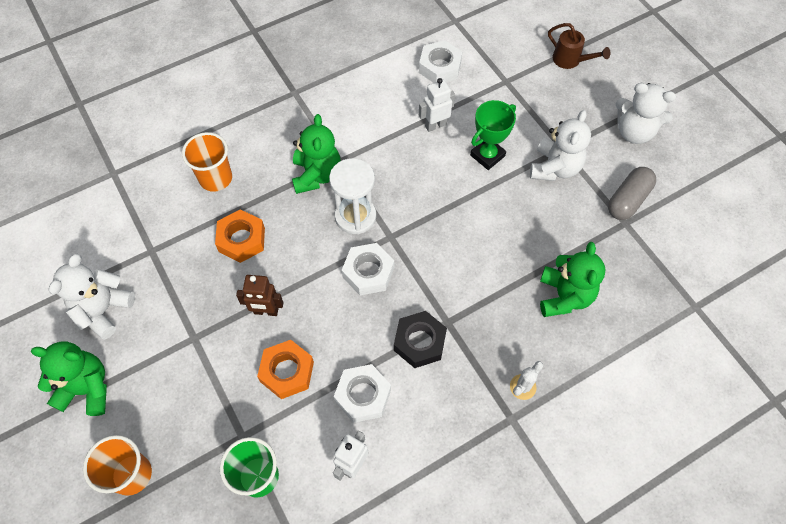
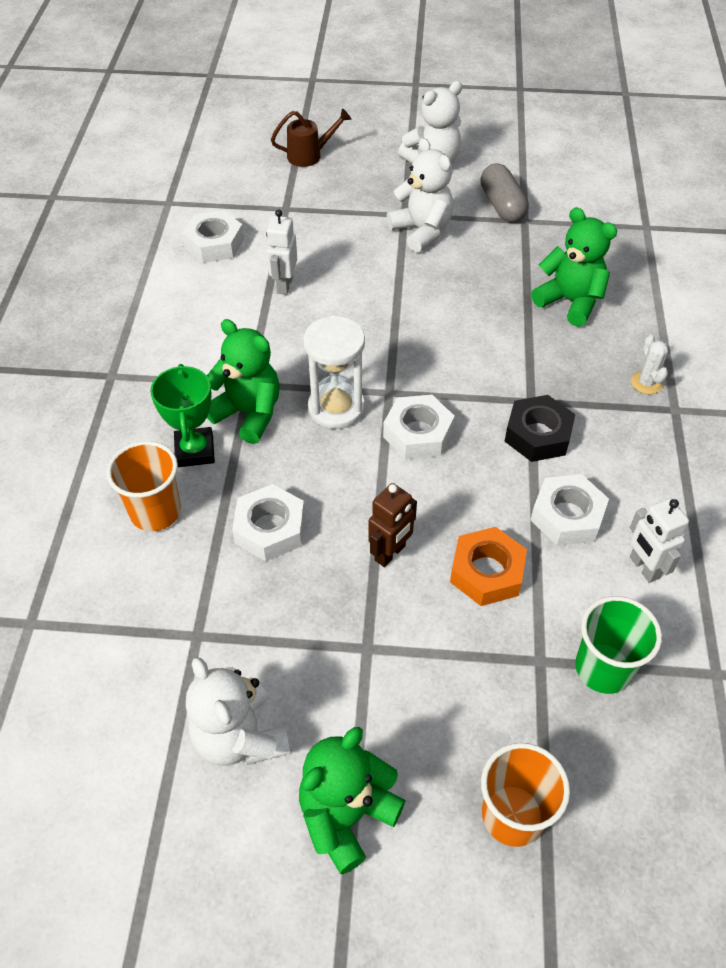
camera: 55 degrees left, 10 degrees down
orange nut [215,209,265,263] -> white nut [232,484,305,561]
green trophy [470,100,516,170] -> green trophy moved to [150,364,215,467]

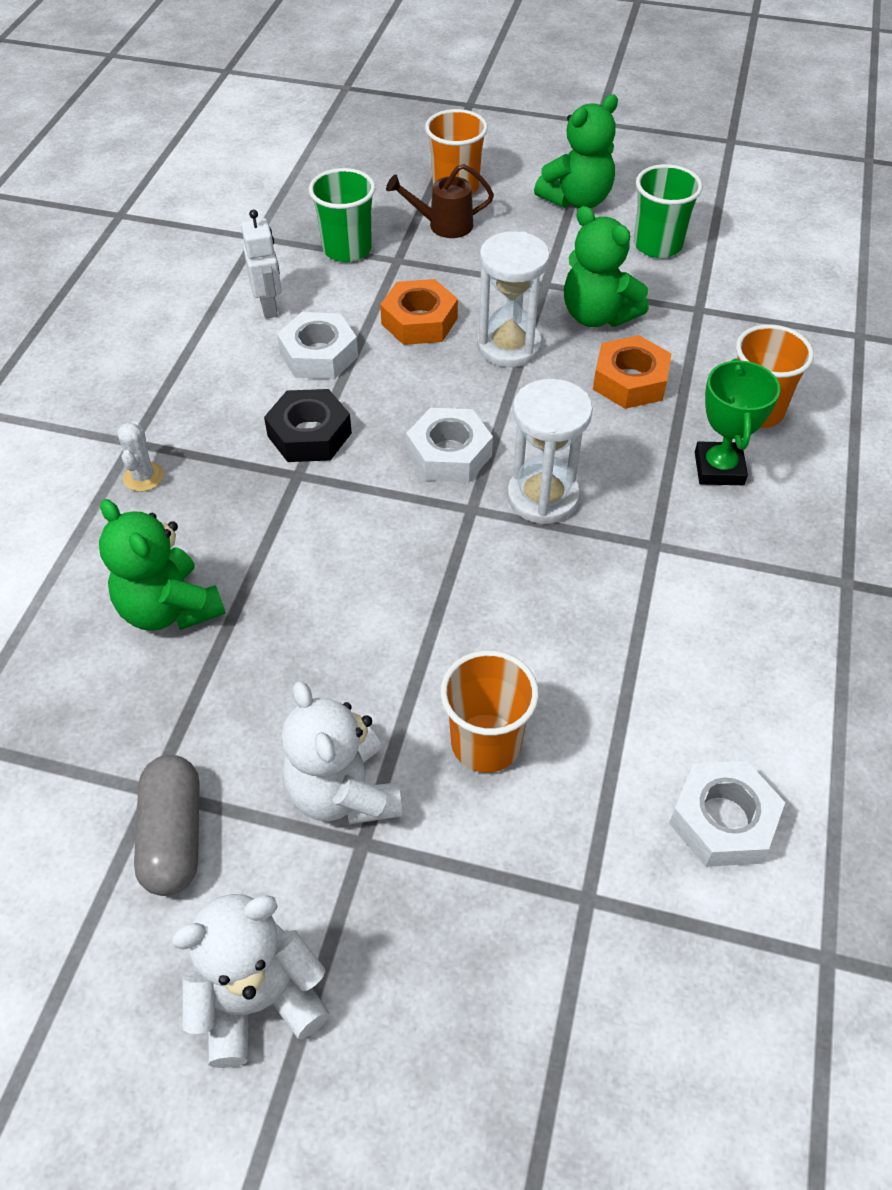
camera: 170 degrees left, 0 degrees up
white teddy bear [186,657,290,766] -> green cup [634,164,703,258]
green teddy bear [207,319,280,444] -> green teddy bear moved to [564,206,649,327]
white nut [232,484,305,561] -> orange nut [593,335,672,409]
white robot [266,210,297,295] -> none
brown watering can [271,108,351,167] -> brown watering can moved to [386,164,494,238]
brown robot [368,483,417,567] -> white hourglass [477,231,550,367]
none -> orange cup [440,650,539,773]

